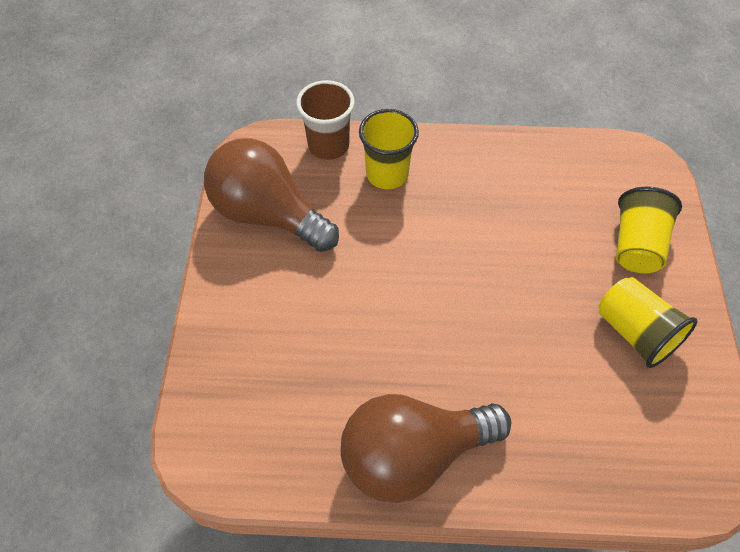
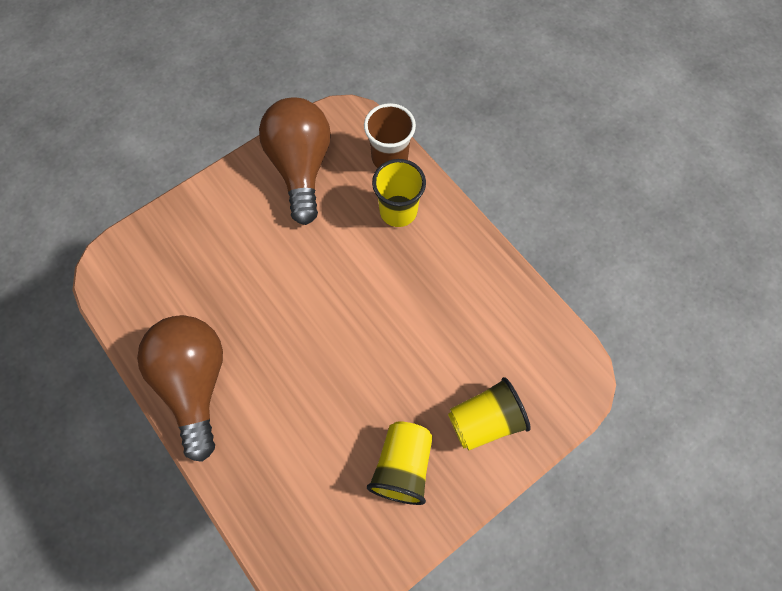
camera: 50 degrees right, 10 degrees up
brown light bulb [341,394,511,503] -> brown light bulb turned 45 degrees clockwise [137,315,223,462]

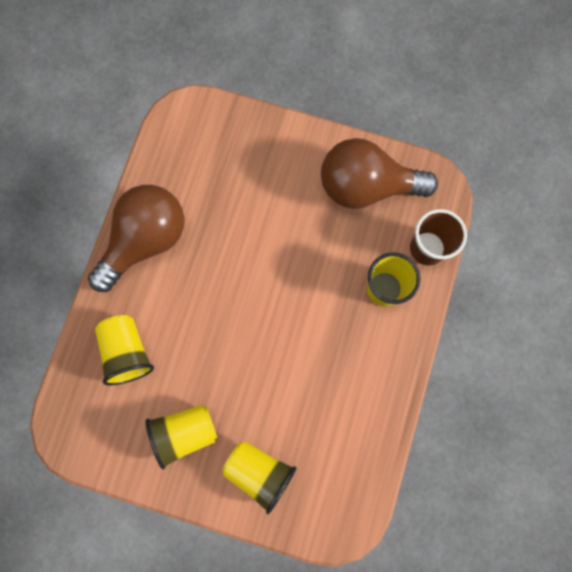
camera: 55 degrees right, 10 degrees up
brown light bulb [259,98,331,225] -> brown light bulb turned 135 degrees counterclockwise [321,138,438,209]
none -> yellow cup [95,315,154,385]

